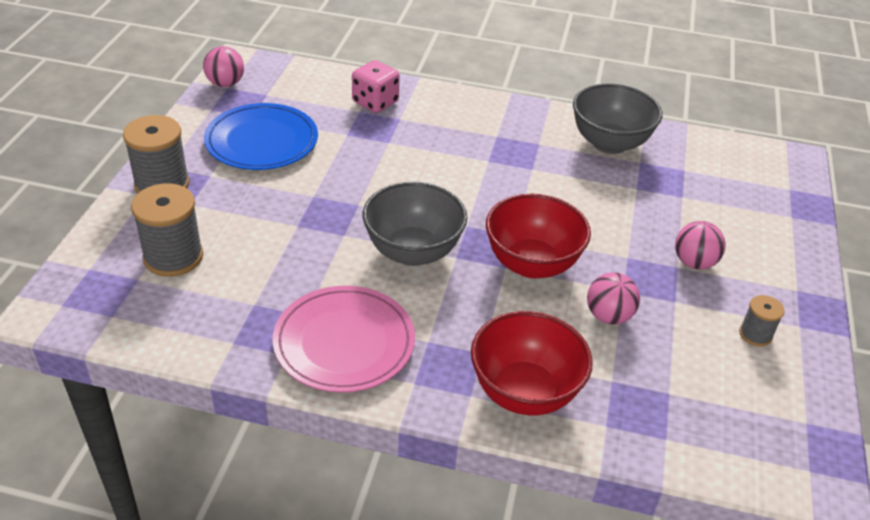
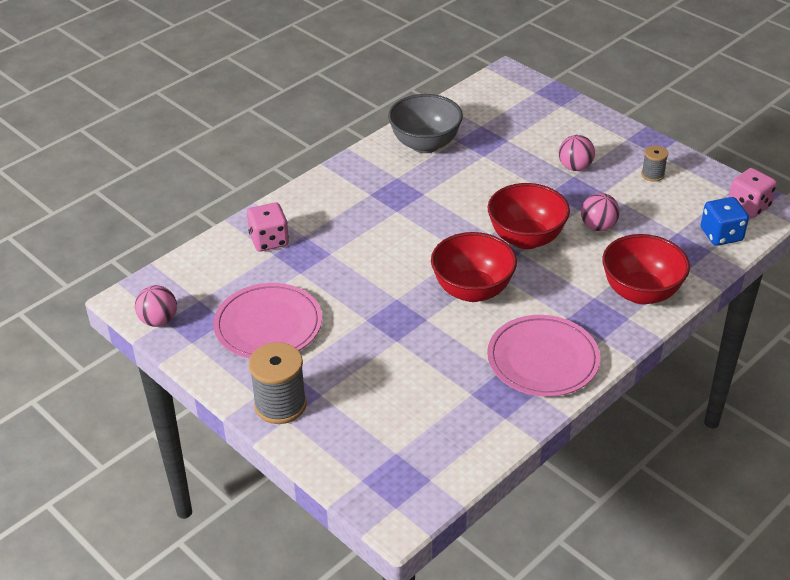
camera: 55 degrees left, 0 degrees up
grey spool [131,183,203,277] -> none
blue plate [204,103,318,170] -> pink plate [213,283,322,359]
grey bowl [363,182,467,266] -> red bowl [431,232,517,302]
none -> blue dice [701,197,749,246]
none -> pink dice [729,168,777,218]

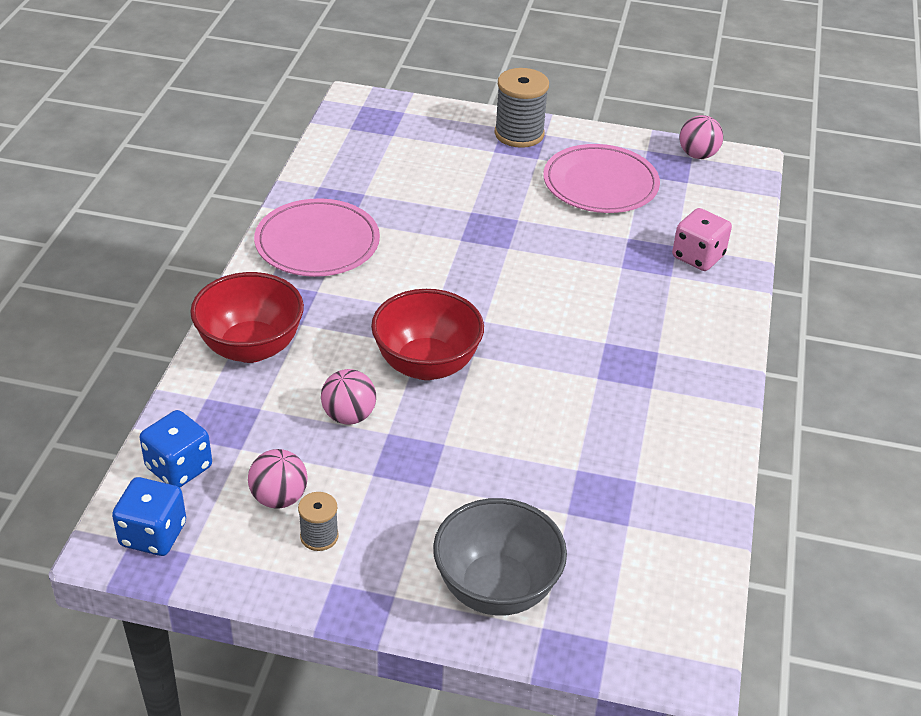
camera: 145 degrees right, 0 degrees up
grey bowl [388,94,463,153] -> grey bowl moved to [433,498,567,616]
red bowl [431,232,517,302] -> none
pink ball [559,135,595,171] -> pink ball moved to [248,449,308,508]
pink dice [729,168,777,218] -> blue dice [112,477,186,556]

